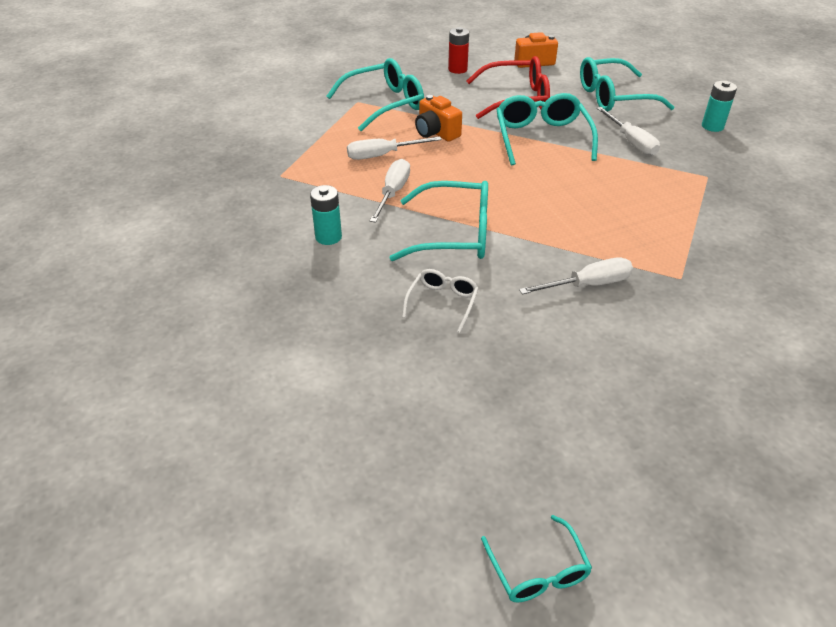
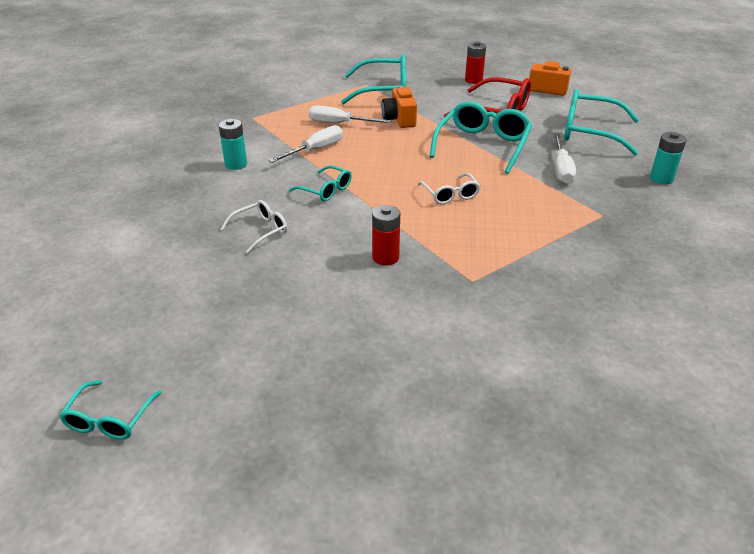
camera: 30 degrees right, 5 degrees down
turquoise glasses [389,181,488,261] -> turquoise glasses [289,165,352,202], size x0.54
white screwdriver [519,258,633,295] -> red battery [372,205,400,266]
none -> white glasses [418,173,480,204]

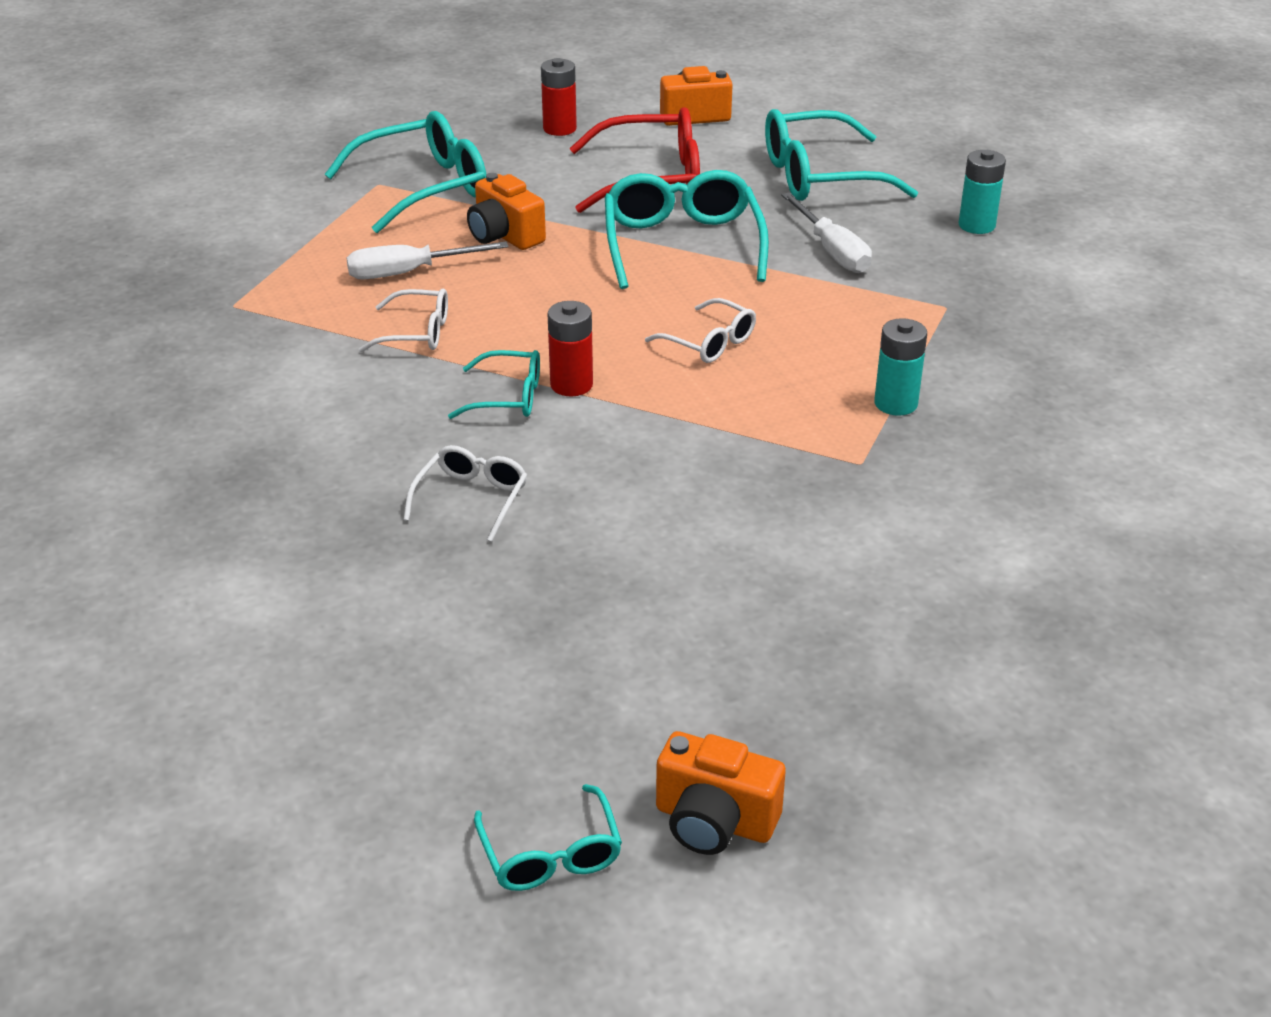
camera: 30 degrees left, 0 degrees up
turquoise battery [219,119,247,170] -> turquoise battery moved to [874,318,927,416]
white screwdriver [268,125,343,163] -> white glasses [358,289,448,352]
red battery [372,205,400,266] -> red battery moved to [548,301,593,396]
none -> orange camera [656,731,786,855]

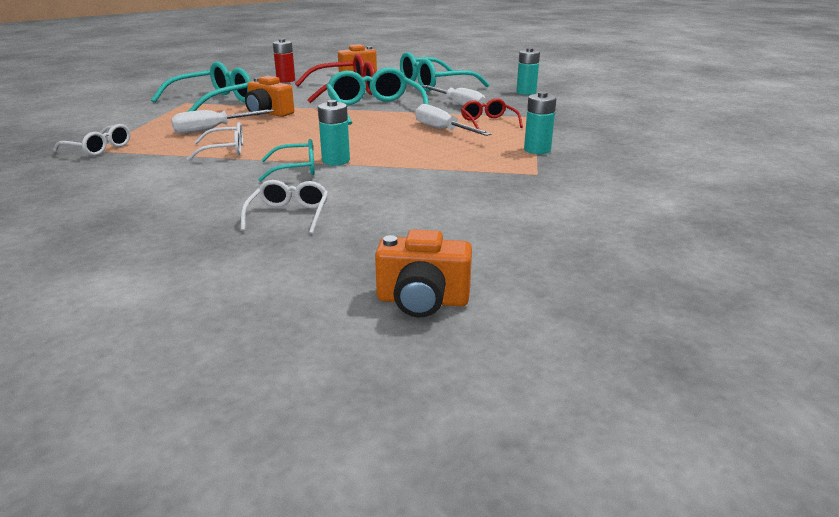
camera: 15 degrees left, 10 degrees down
turquoise glasses [474,784,622,891] -> none
red battery [548,301,593,396] -> turquoise battery [318,100,350,165]
white glasses [645,298,756,363] -> white glasses moved to [53,124,130,156]
orange camera [656,731,786,855] -> orange camera moved to [375,229,472,317]
none -> white screwdriver [415,104,491,136]
none -> red glasses [461,98,523,130]

